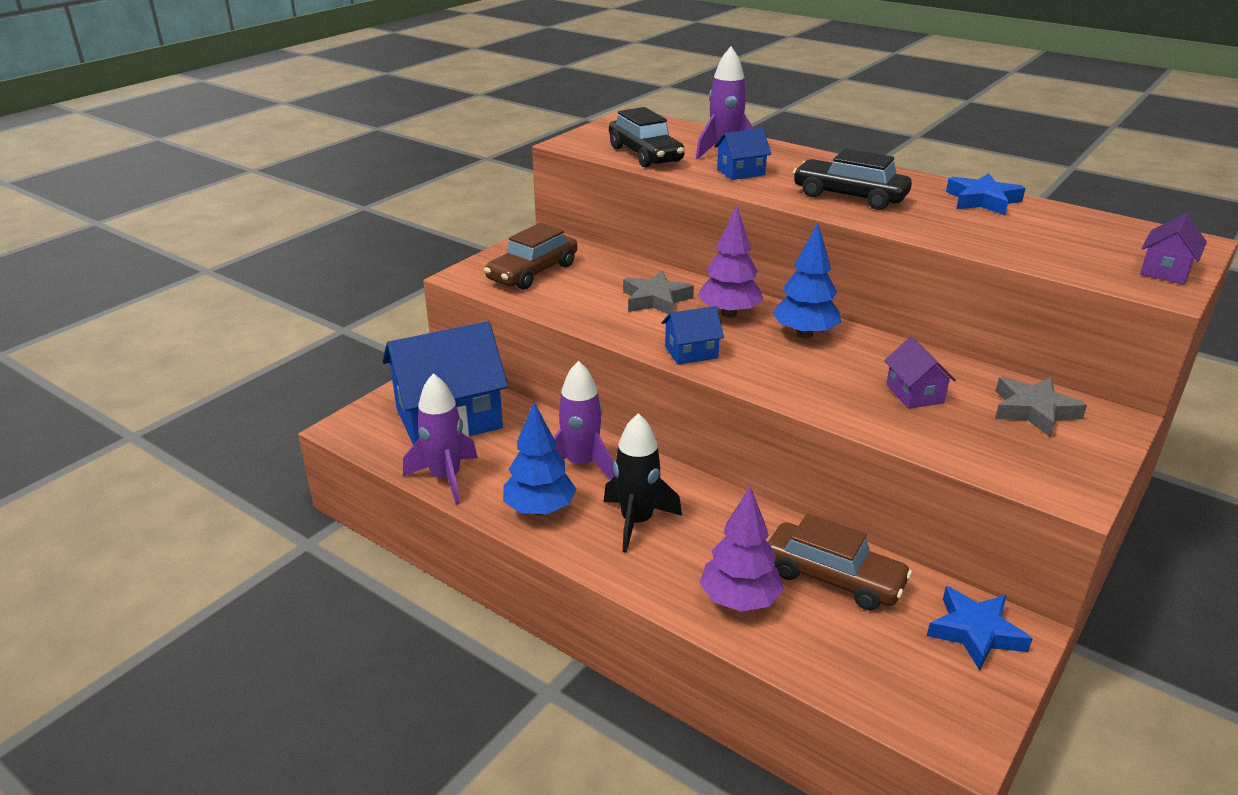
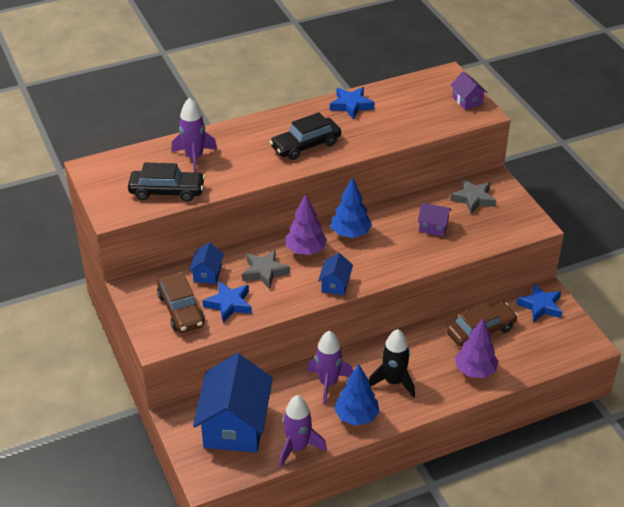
camera: 60 degrees left, 10 degrees up
blue house [714,128,771,180] -> blue house moved to [189,242,224,284]
none -> blue star [202,281,252,323]

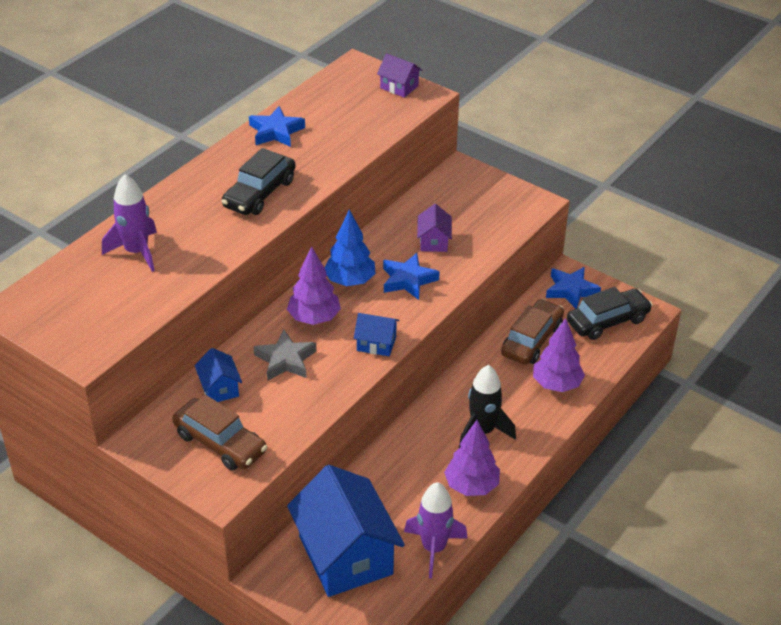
camera: 30 degrees left, 0 degrees up
black car [128,162,205,202] -> black car moved to [567,287,653,340]
blue star [202,281,252,323] -> blue star moved to [383,253,440,300]
purple rocket [307,331,353,405] -> none
blue house [318,253,353,295] -> blue house turned 60 degrees counterclockwise [354,313,399,356]
blue tree [334,364,379,426] -> purple tree [444,420,500,496]
purple house [418,203,451,236] -> purple house turned 75 degrees counterclockwise [417,204,452,252]
grey star [450,179,496,214] -> none

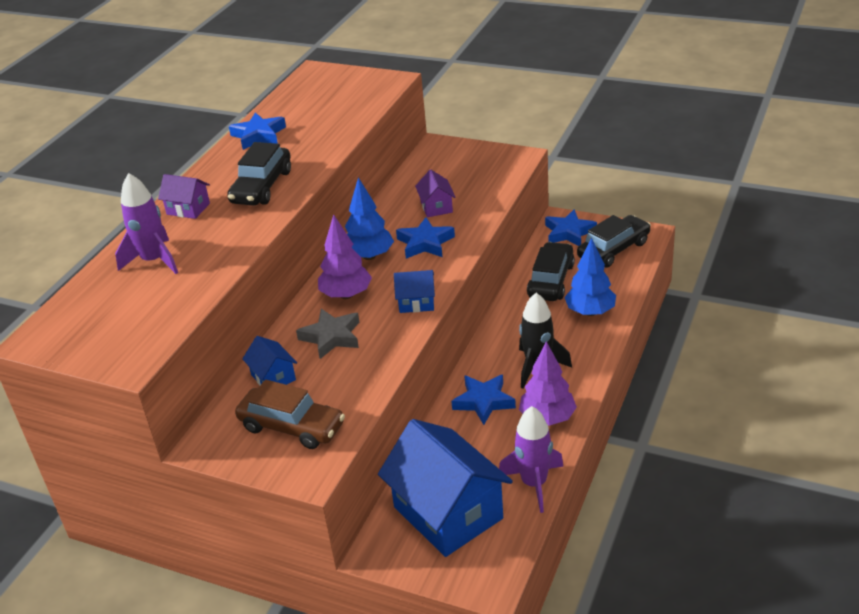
camera: 10 degrees left, 5 degrees down
purple house [377,53,422,98] -> purple house moved to [158,174,210,219]
brown car [501,299,564,365] -> black car [527,242,575,301]
purple tree [533,318,585,392] -> blue tree [565,238,616,316]
none -> blue star [451,374,516,425]

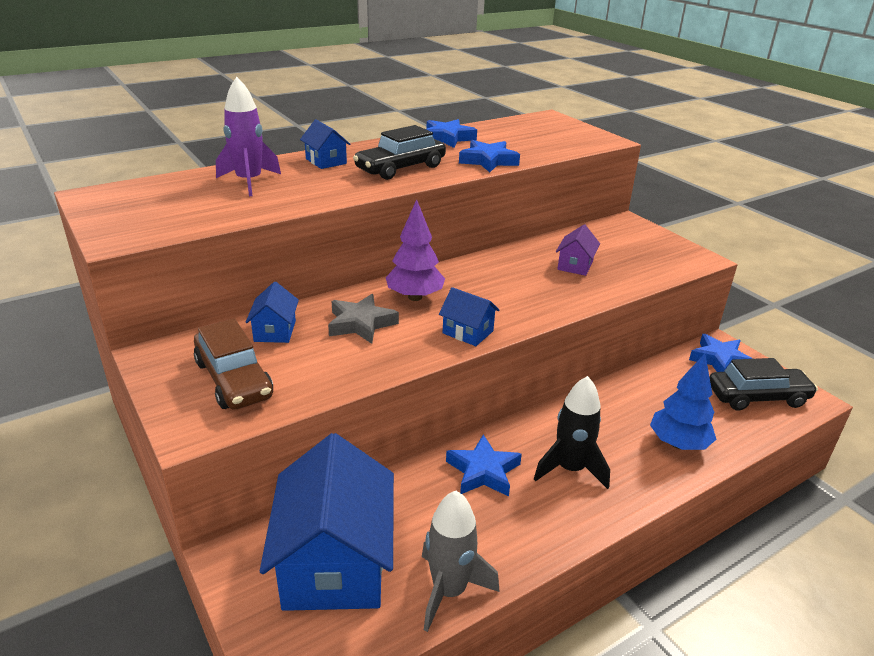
camera: 30 degrees right, 5 degrees down
purple house [158,174,210,219] -> blue house [300,120,350,169]
blue tree [345,177,394,260] -> none
blue star [396,217,455,258] -> blue star moved to [459,140,520,172]
purple rocket [499,406,563,513] -> grey rocket [422,491,500,632]
purple tree [519,341,577,426] -> none
black car [527,242,575,301] -> none

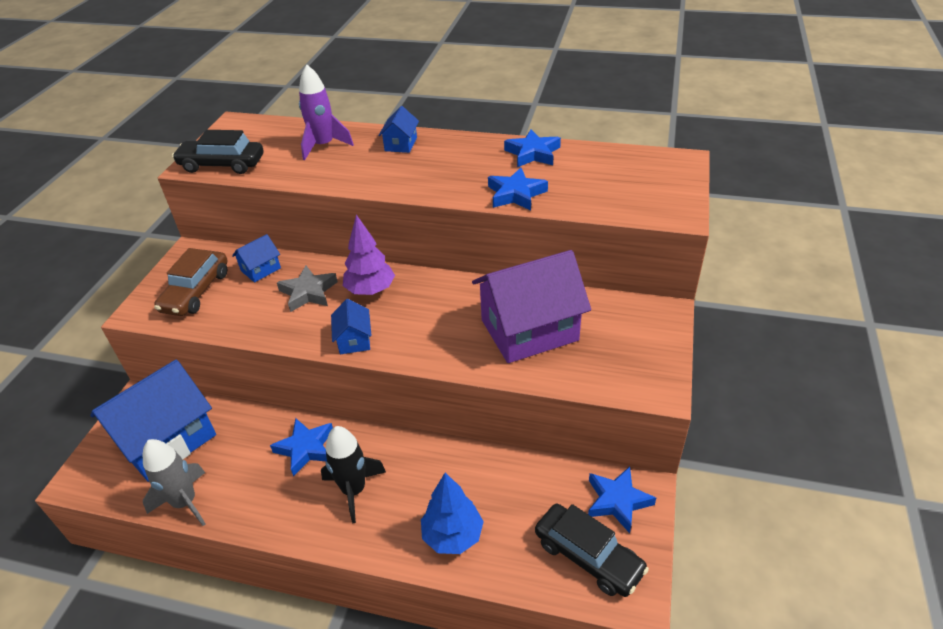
camera: 50 degrees right, 10 degrees up
black car [353,125,446,180] -> black car moved to [172,130,263,174]
purple house [556,225,600,276] -> purple house [472,250,591,363], size x2.23

